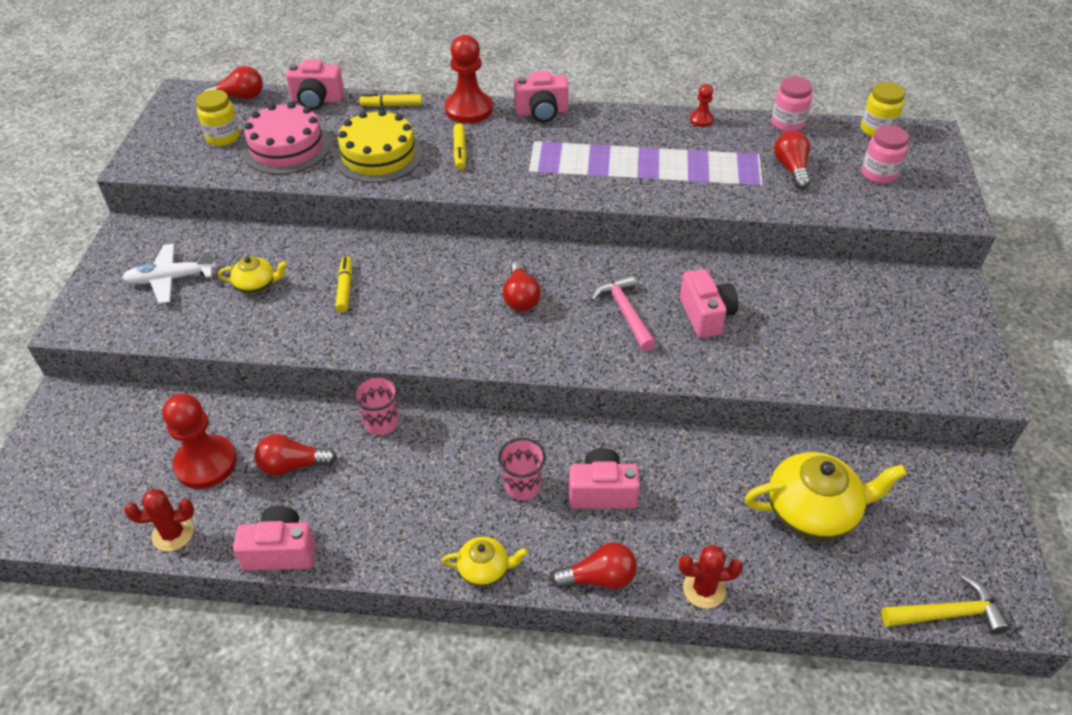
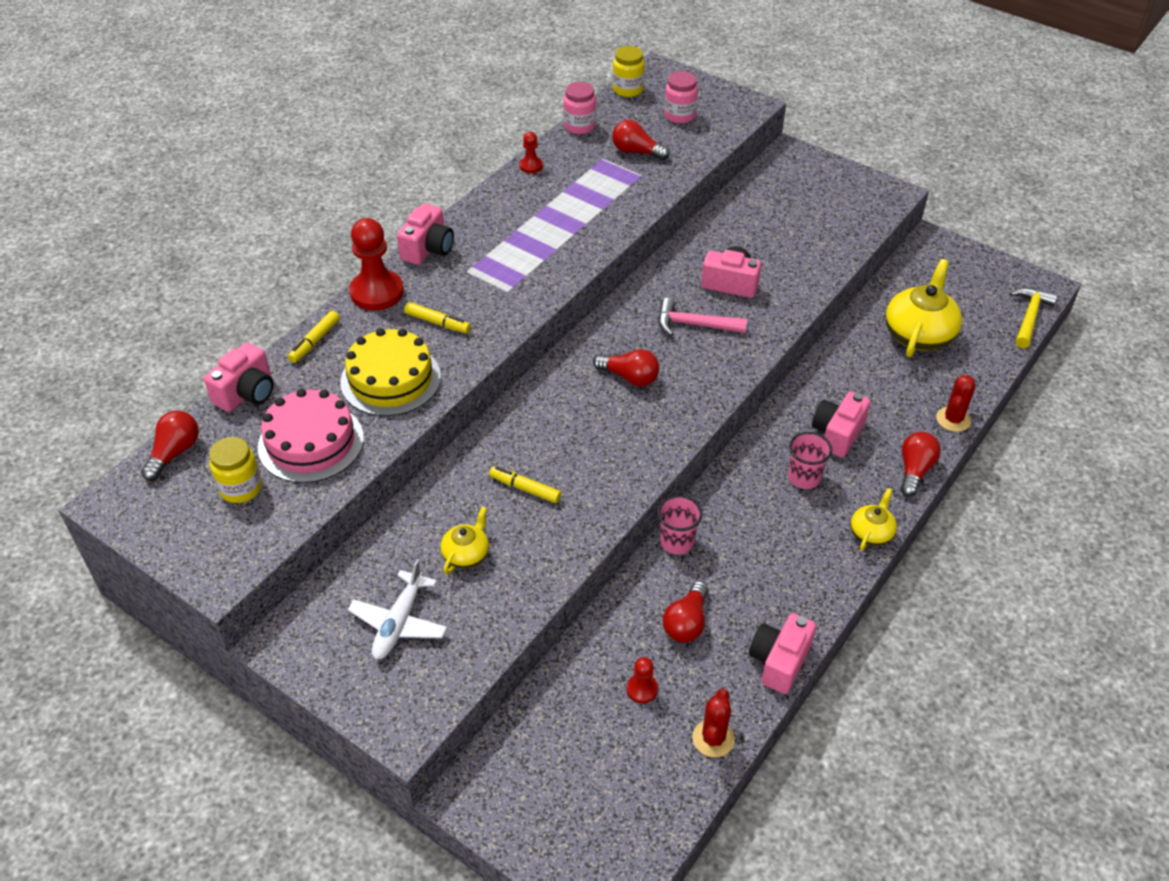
camera: 60 degrees left, 0 degrees up
red pawn [162,394,237,489] -> red pawn [627,657,658,703], size x0.49

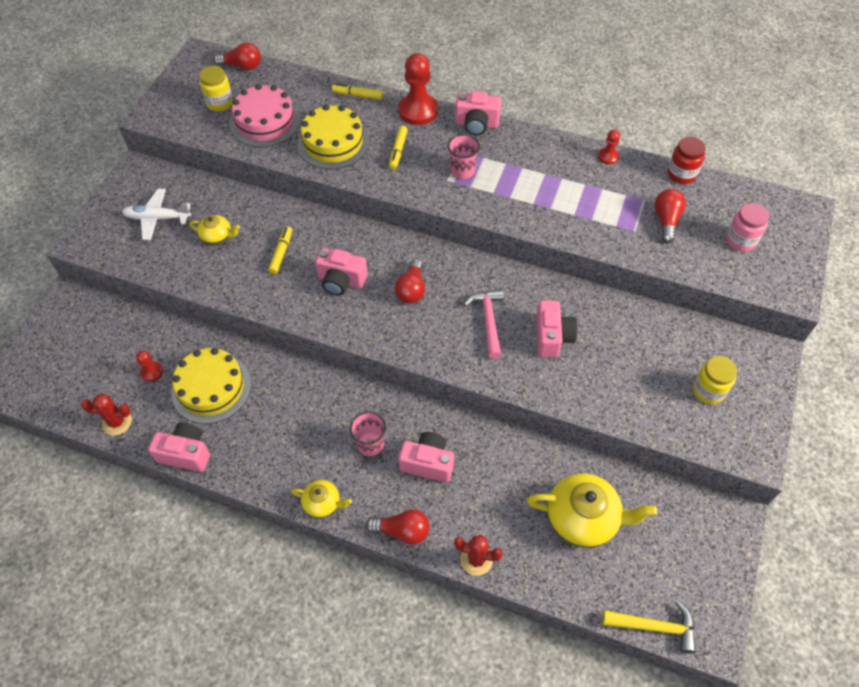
camera: 75 degrees right, 10 degrees up
pink camera [204,342,274,412] -> pink camera moved to [315,248,368,295]
pink jar [563,82,596,134] -> red jar [668,137,706,184]
yellow jar [613,46,645,97] -> yellow jar moved to [693,356,737,404]
pink cup [657,495,702,555] -> pink cup moved to [447,134,480,179]
red light bulb [663,581,709,643] -> yellow cake [171,348,251,424]

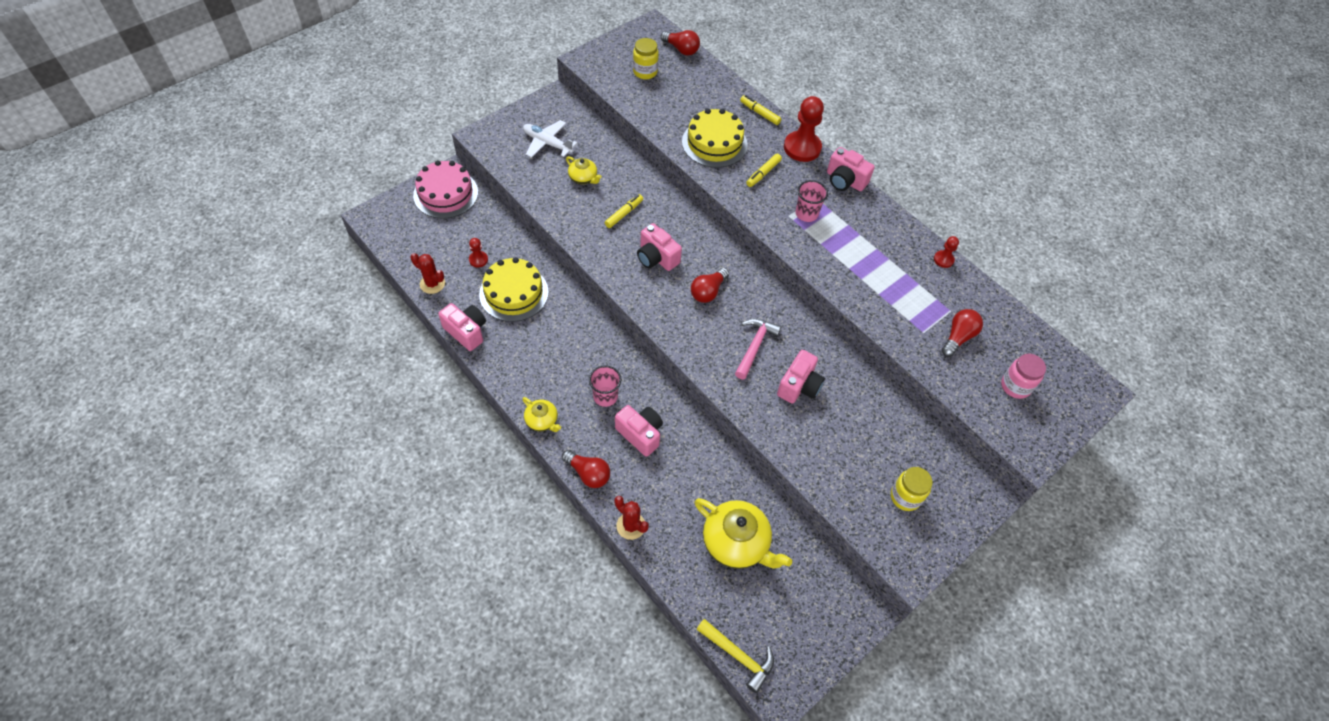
camera: 25 degrees right, 0 degrees up
pink cake [230,84,301,147] -> pink cake moved to [413,160,478,218]
red jar [668,137,706,184] -> none

